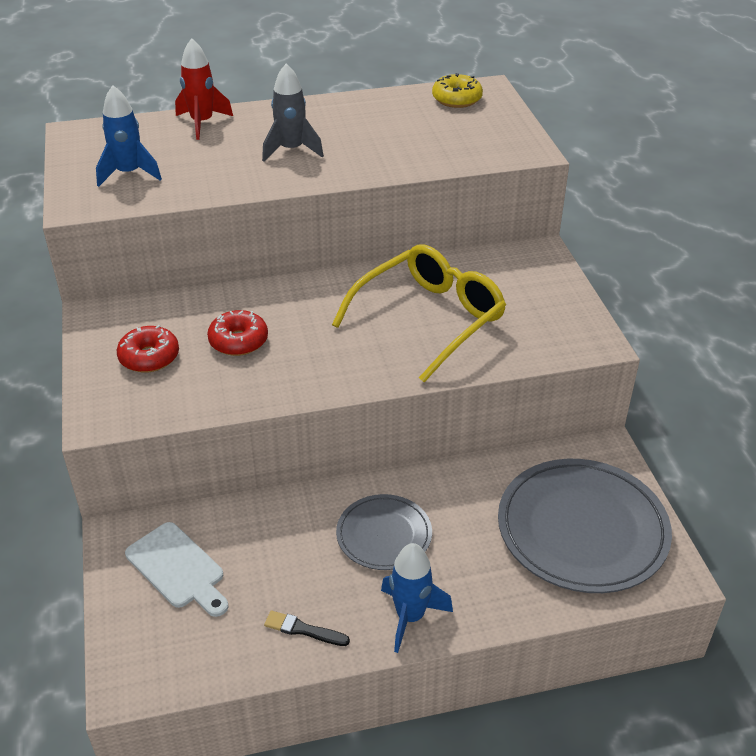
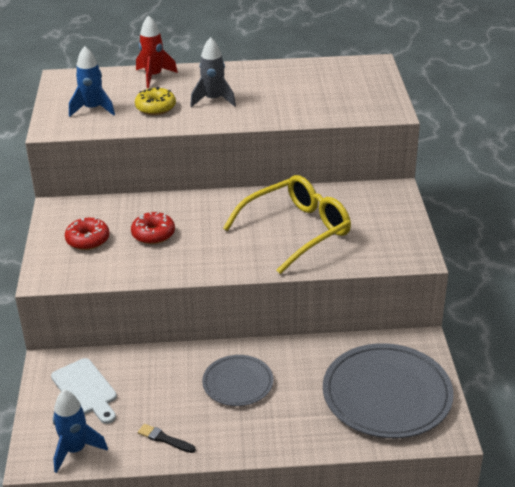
camera: 10 degrees right, 5 degrees down
blue rocket [381,543,453,653] -> blue rocket moved to [53,390,108,473]
yellow donut [432,73,483,108] -> yellow donut moved to [135,87,176,115]

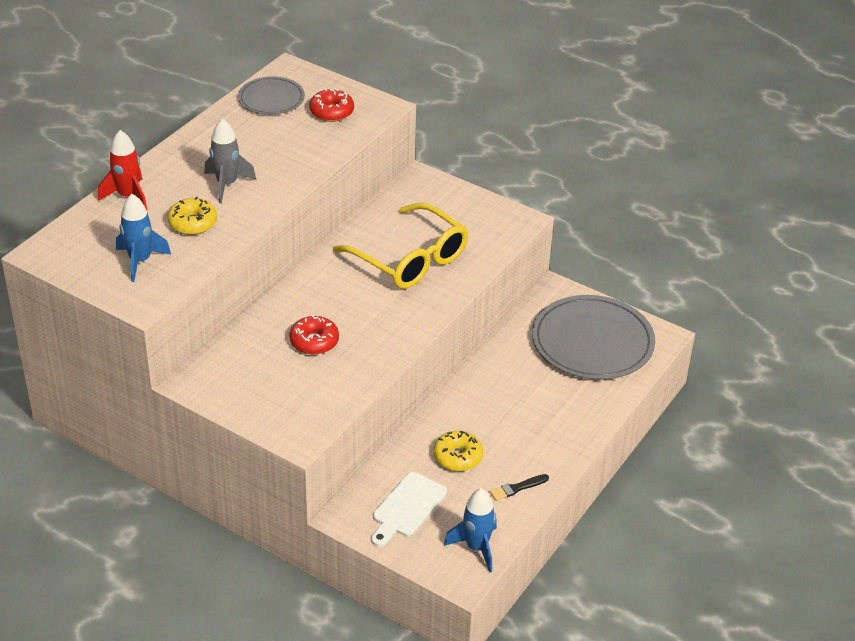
camera: 55 degrees left, 5 degrees up
white cutting board [51,358,117,424] -> white cutting board turned 120 degrees clockwise [371,472,447,547]
red donut [65,217,109,250] -> red donut moved to [309,88,354,122]
grey plate [202,355,273,406] -> grey plate moved to [238,76,305,115]
yellow glasses [223,175,351,274] -> yellow glasses turned 135 degrees clockwise [333,203,469,289]
none -> yellow donut [434,431,483,471]

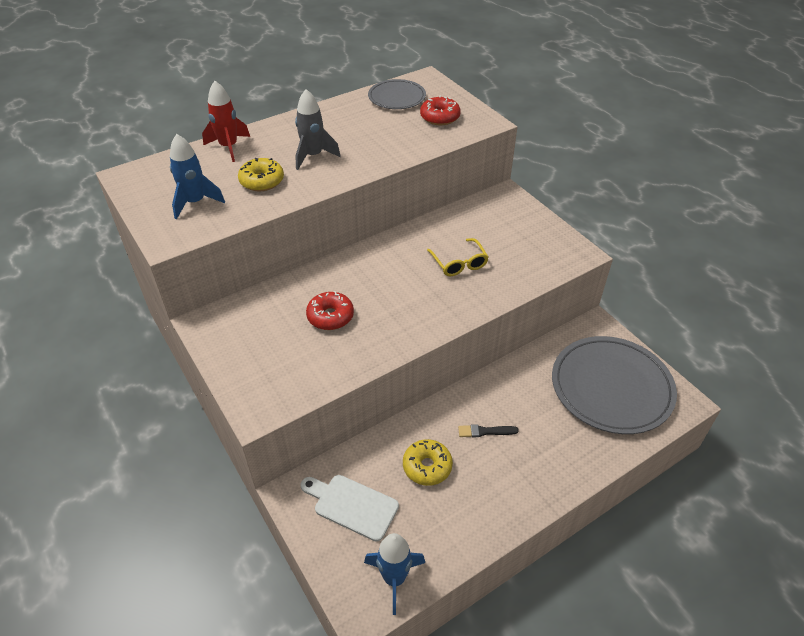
camera: 25 degrees right, 5 degrees up
yellow glasses [333,203,469,289] -> yellow glasses [427,238,489,276], size x0.50
white cutting board [371,472,447,547] -> white cutting board turned 60 degrees clockwise [301,475,399,542]
black brush [490,474,549,501] -> black brush moved to [458,424,519,437]

